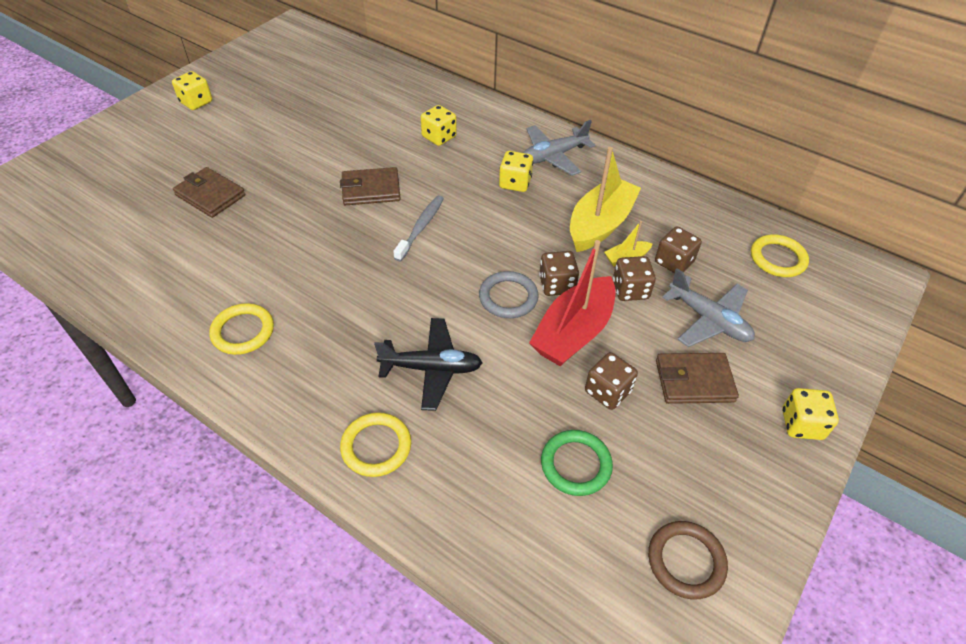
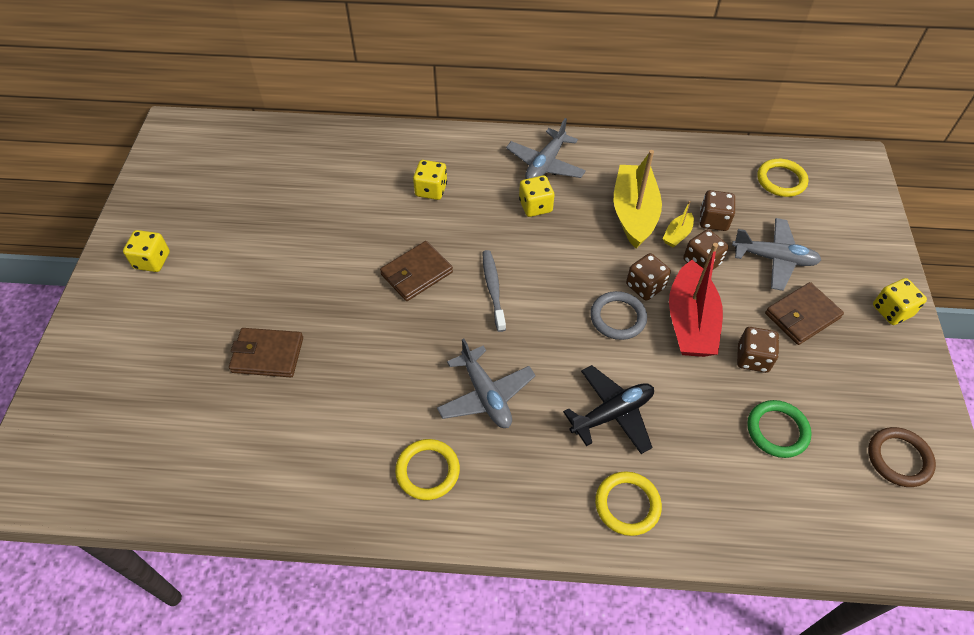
camera: 30 degrees left, 5 degrees up
none -> grey plane [437,339,536,428]

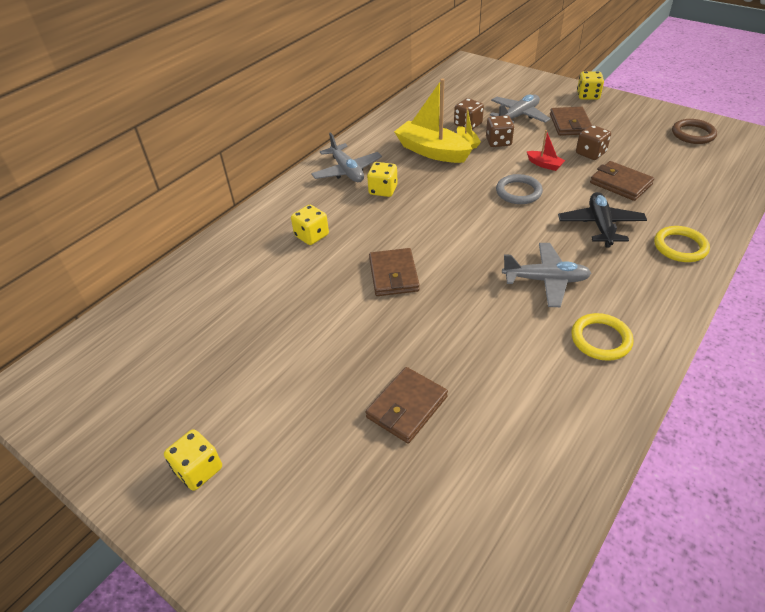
camera: 55 degrees left, 10 degrees down
grey toothbrush [482,250,506,332] -> none
brown dice [626,253,671,301] -> none
red boat [669,243,723,357] -> red boat [527,130,565,171], size x0.46
green ring [747,400,812,458] -> none
yellow ring [757,159,808,197] -> none
none -> brown wallet [590,161,654,201]

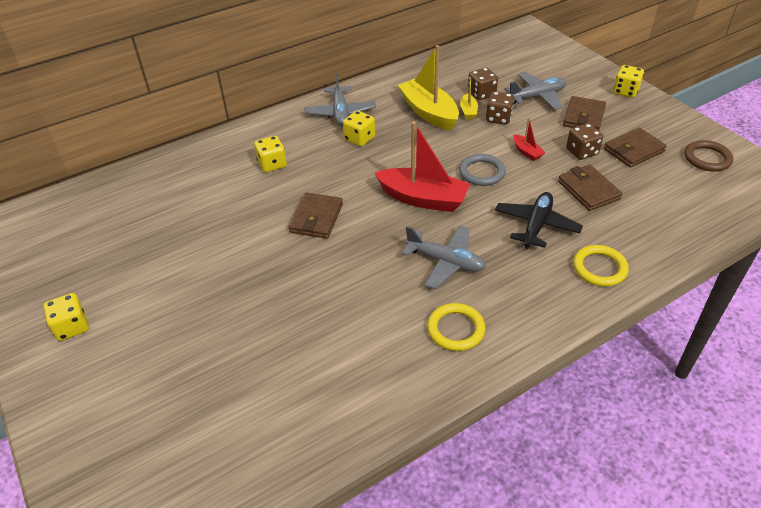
camera: 20 degrees right, 0 degrees up
brown wallet [365,367,448,443] -> brown wallet moved to [604,128,667,168]
none -> red boat [375,121,470,212]

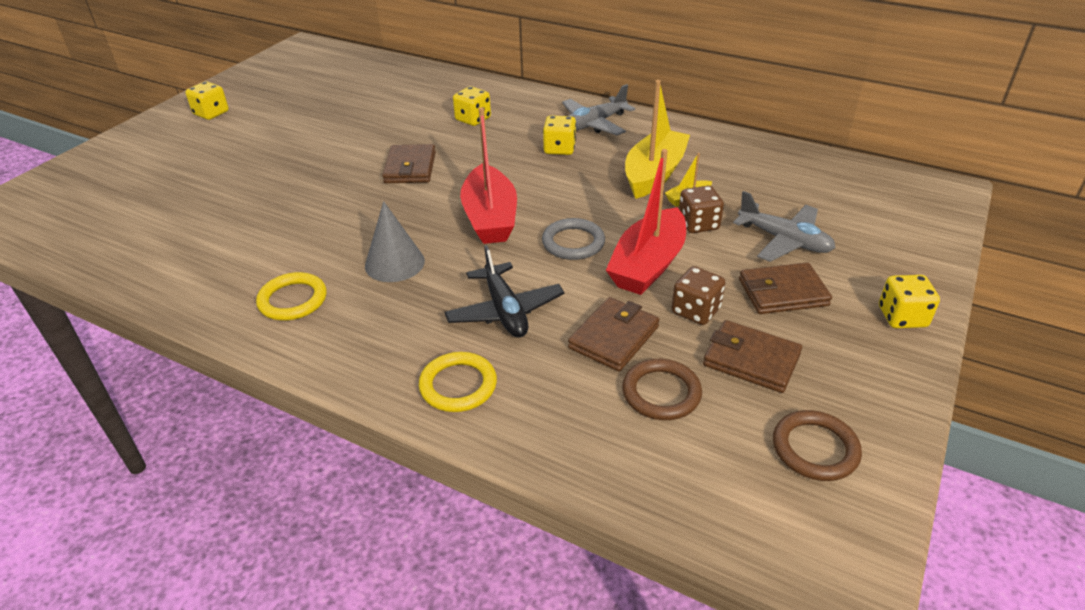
camera: 60 degrees right, 5 degrees down
brown wallet [288,193,343,239] -> brown wallet turned 75 degrees counterclockwise [382,144,436,183]
grey plane [402,225,486,289] -> grey cone [365,201,425,282]
brown dice [468,67,498,100] -> none
black plane [495,192,583,249] -> black plane turned 75 degrees clockwise [444,245,564,338]
red boat [513,118,545,161] -> red boat [606,149,686,295], size x2.19
none -> brown ring [622,359,702,420]

